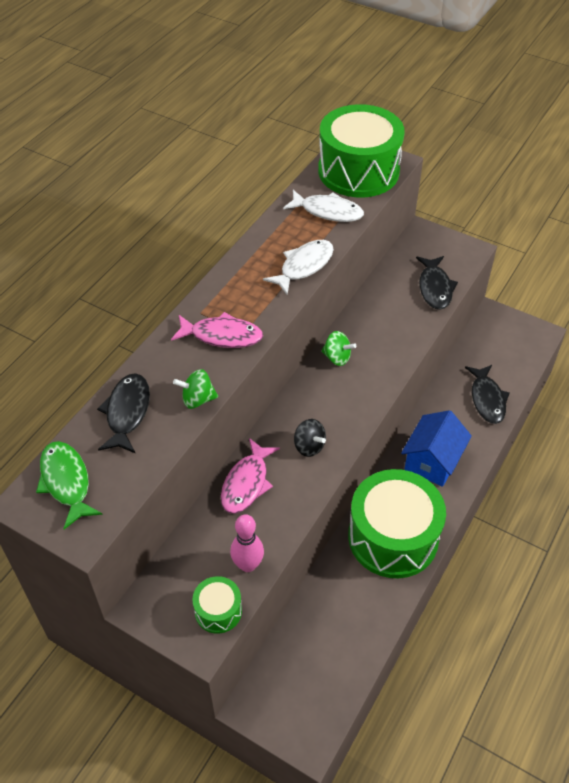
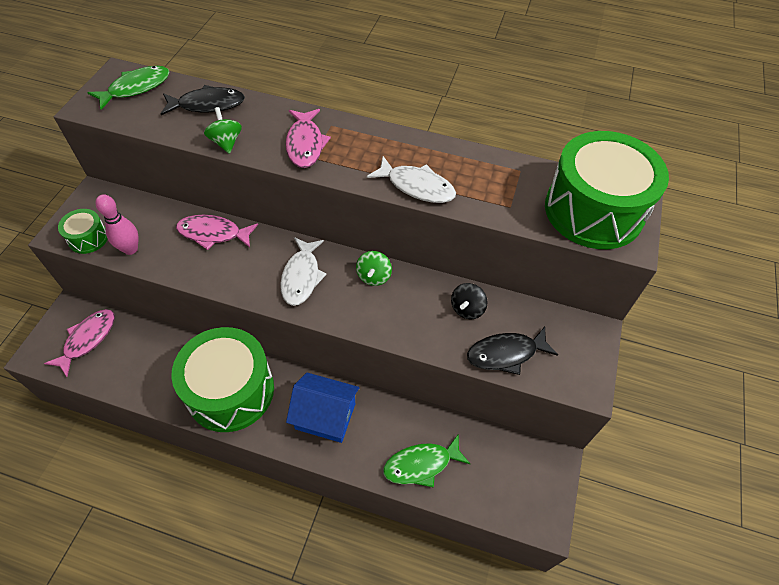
camera: 75 degrees right, 5 degrees up
white fish [283,190,364,222] -> white fish moved to [280,237,327,306]
black spinning top [294,419,326,457] -> black spinning top moved to [451,283,488,319]
black fish [465,365,510,424] -> green fish [383,434,470,488]
none -> pink fish [44,309,115,377]

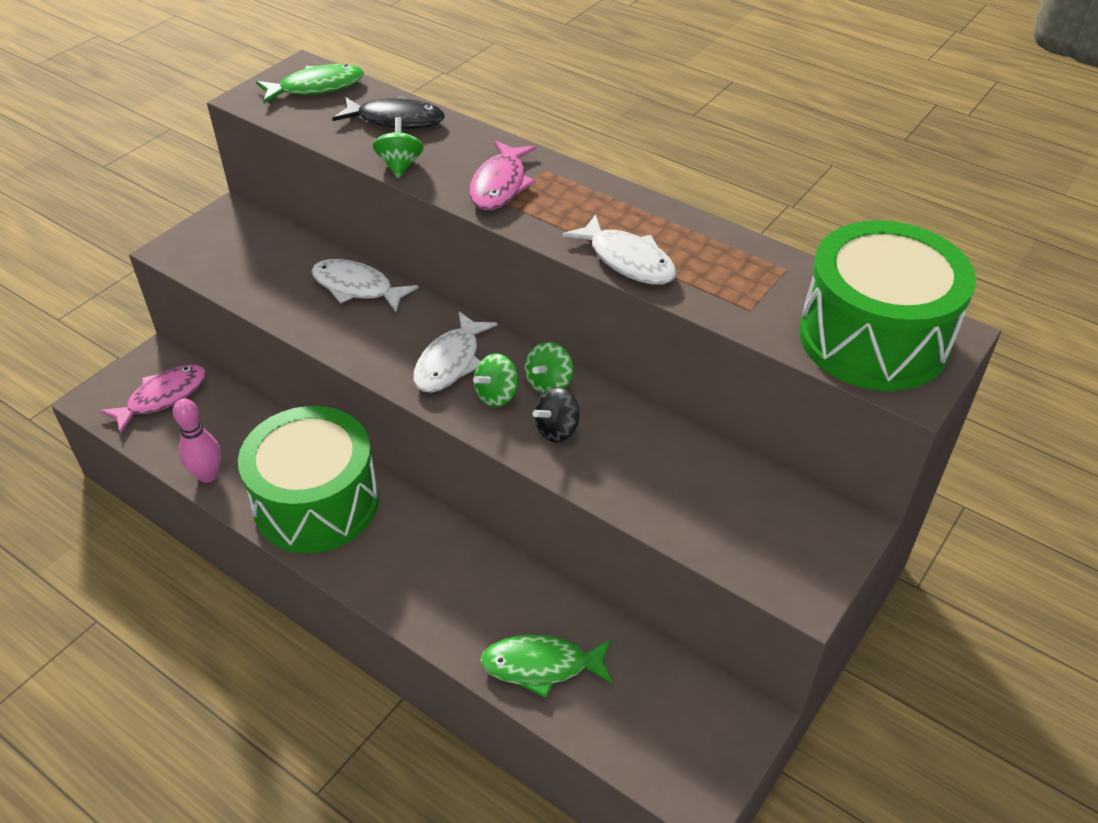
camera: 20 degrees right, 10 degrees down
green drum [58,209,107,254] -> none
pink bowling pin [95,194,139,255] -> pink bowling pin moved to [173,398,221,483]
pink fish [176,215,258,250] -> white fish [311,259,419,312]
blue house [286,372,359,443] -> none
black spinning top [451,283,488,319] -> black spinning top moved to [533,387,580,442]
black fish [467,327,558,375] -> none
none -> green spinning top [473,353,518,407]

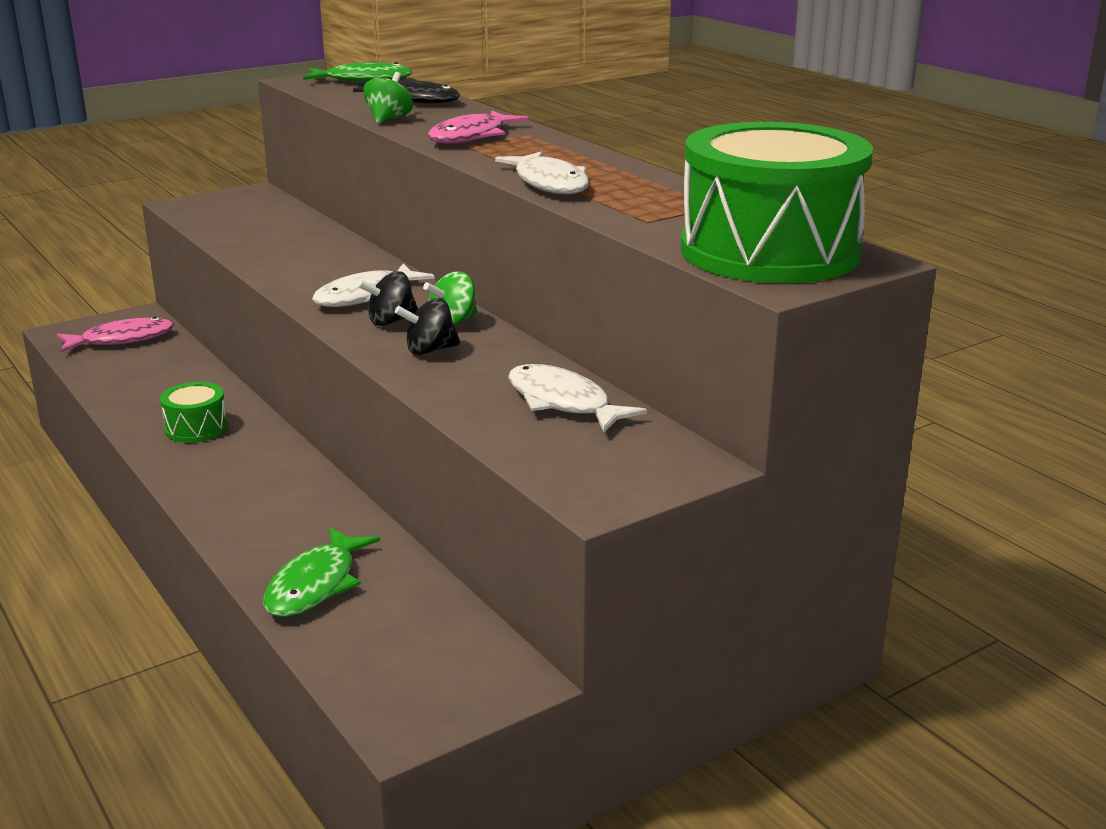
camera: 20 degrees right, 20 degrees down
pink bowling pin [173,398,221,483] -> none
green drum [238,406,379,553] -> green drum [160,382,228,443], size x0.44
white fish [311,259,419,312] -> white fish moved to [508,364,647,432]
green spinning top [473,353,518,407] -> black spinning top [358,271,418,326]
green fish [480,635,613,698] -> green fish turned 90 degrees counterclockwise [263,527,380,617]

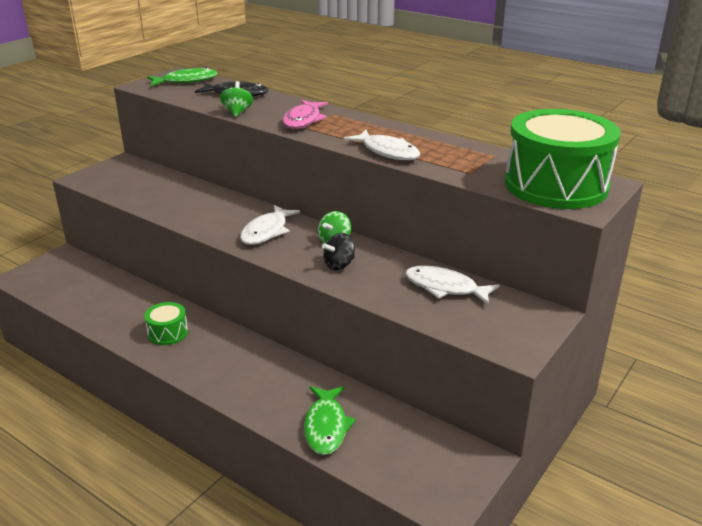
camera: 20 degrees left, 5 degrees up
pink fish [57,316,174,352] -> none
black spinning top [358,271,418,326] -> none

